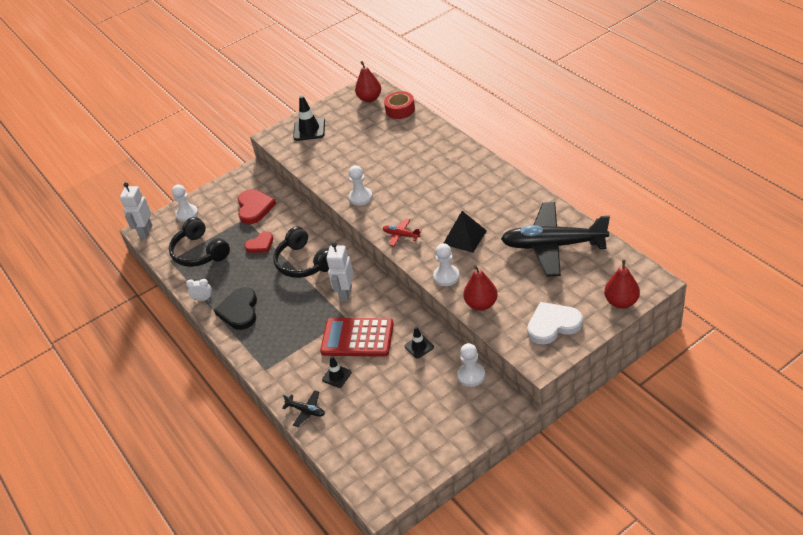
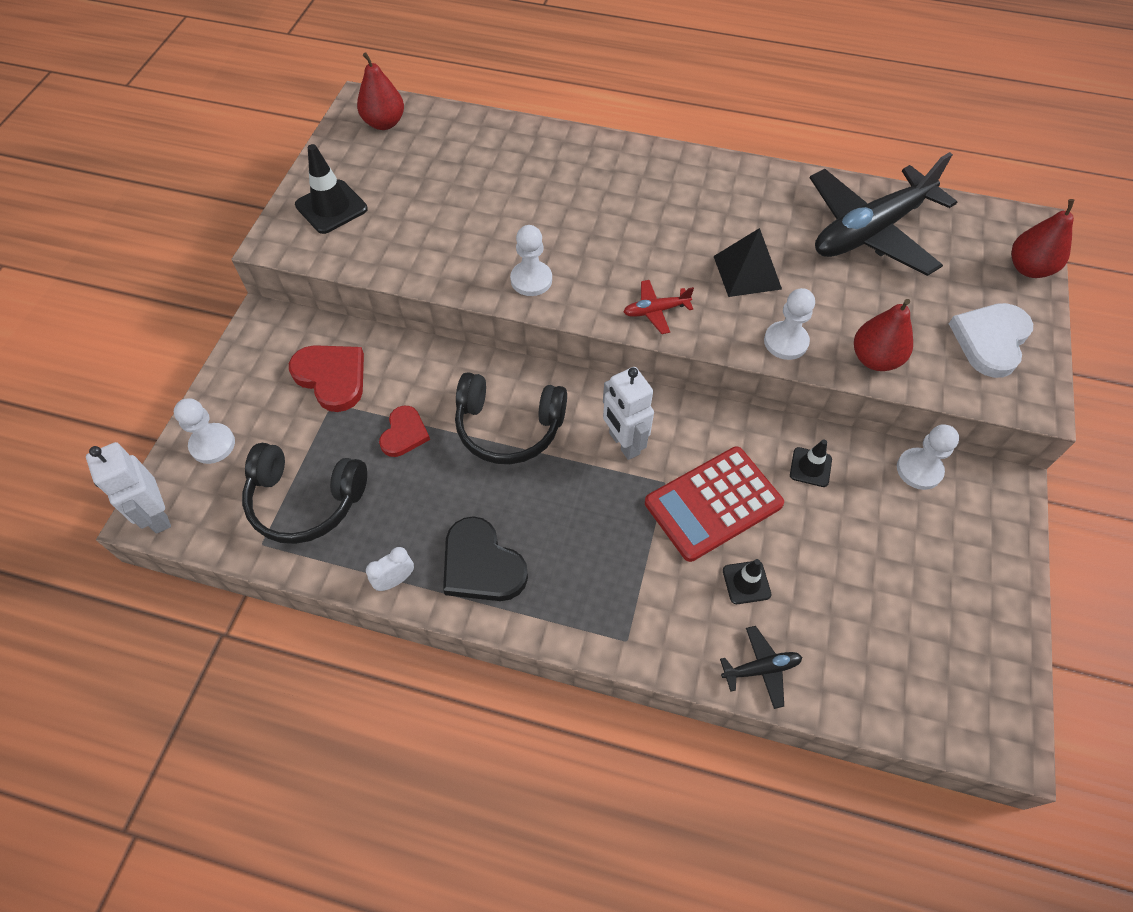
camera: 45 degrees left, 15 degrees up
red tape [384,91,415,119] -> none

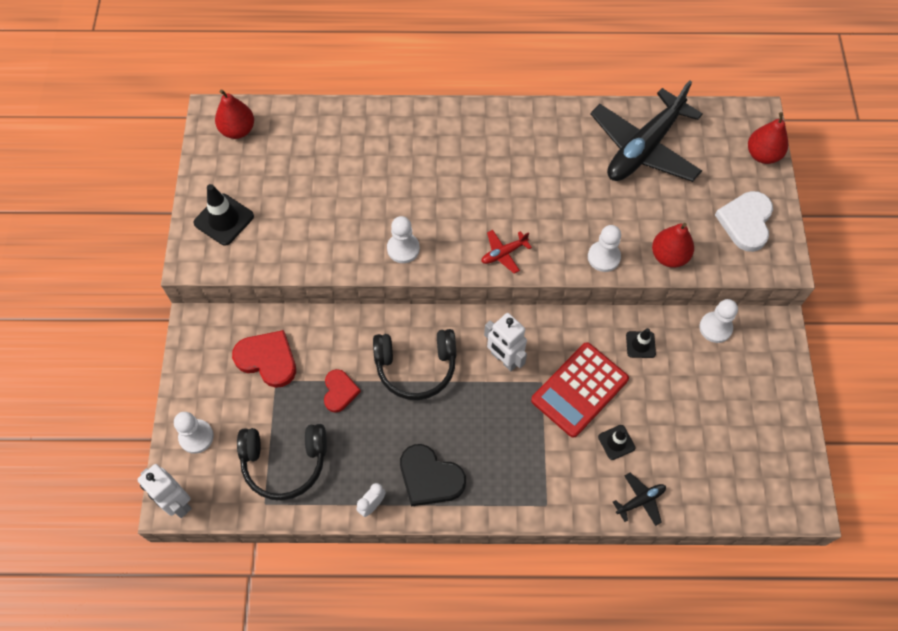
camera: 15 degrees left, 5 degrees up
black pyramid [713,228,782,297] -> none

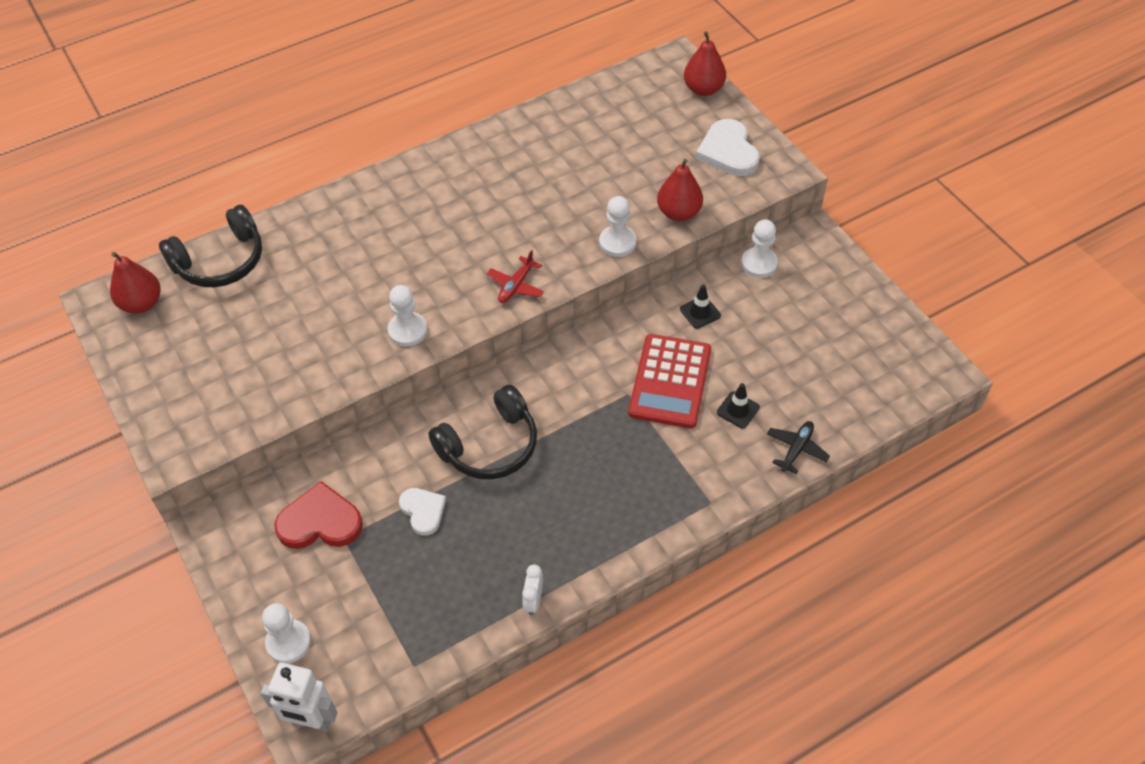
camera: 30 degrees left, 10 degrees down
black traffic cone [193,184,254,246] -> none
black headphones [237,424,327,501] -> black headphones moved to [159,205,262,287]
red heart [324,369,361,413] -> white heart [399,488,446,536]
black heart [400,444,466,507] -> none
white robot [484,313,527,371] -> none
black plane [590,80,702,182] -> none

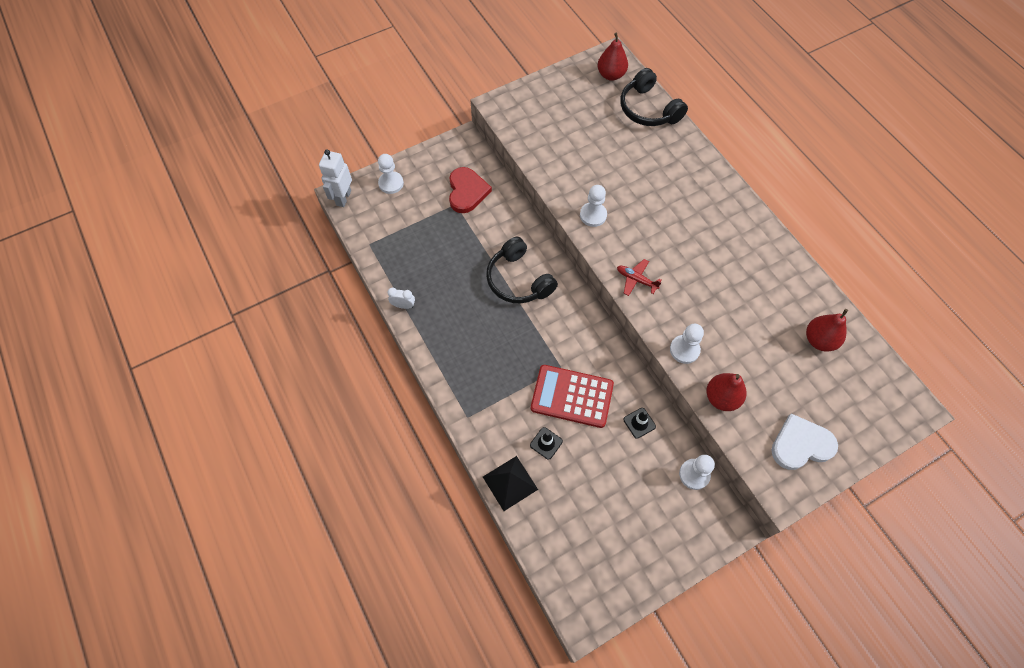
camera: 90 degrees right, 10 degrees up
white heart [399,488,446,536] -> none
red pear [684,31,726,96] -> red pear moved to [806,309,848,352]
black plane [767,421,830,474] -> black pyramid [483,456,538,511]

